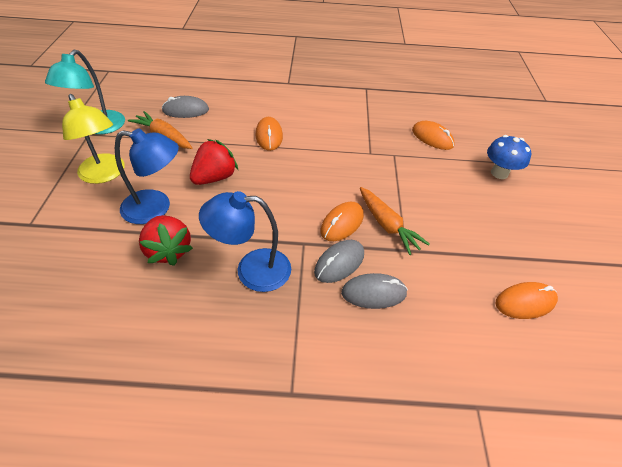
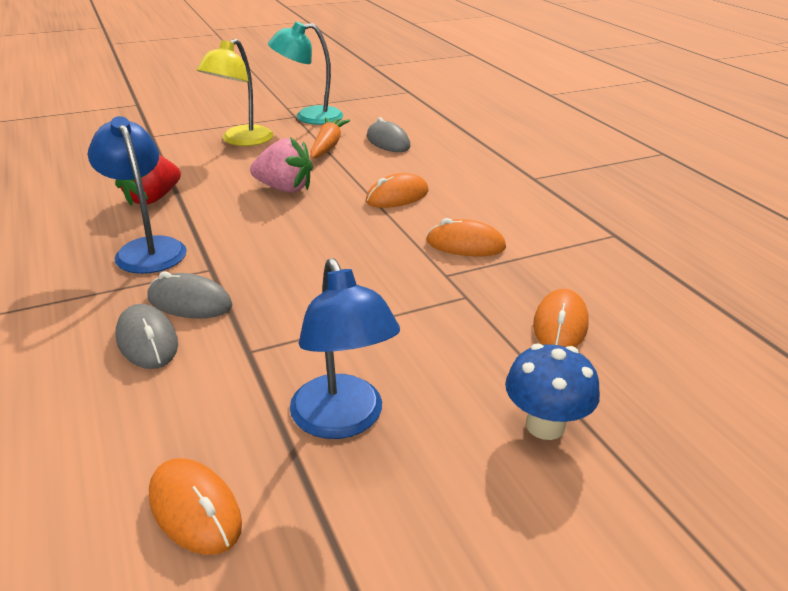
camera: 65 degrees right, 15 degrees down
blue lamp [115,128,179,224] -> blue lamp moved to [290,258,400,439]
red strawberry [190,139,238,185] -> pink strawberry [250,137,313,193]
orange mouse [320,202,364,241] -> orange mouse moved to [426,218,506,256]
orange carrot [360,187,430,255] -> none

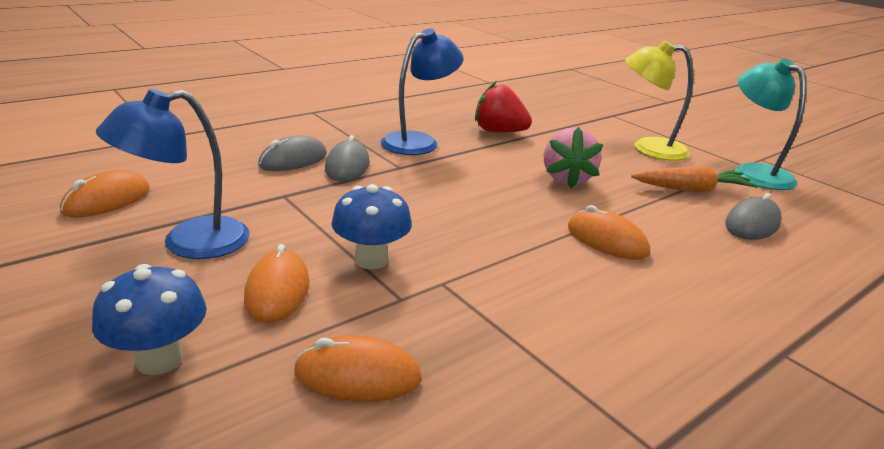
camera: 75 degrees right, 5 degrees down
orange mouse [426,218,506,256] -> orange mouse moved to [244,244,309,323]
none -> blue mushroom [331,184,412,269]

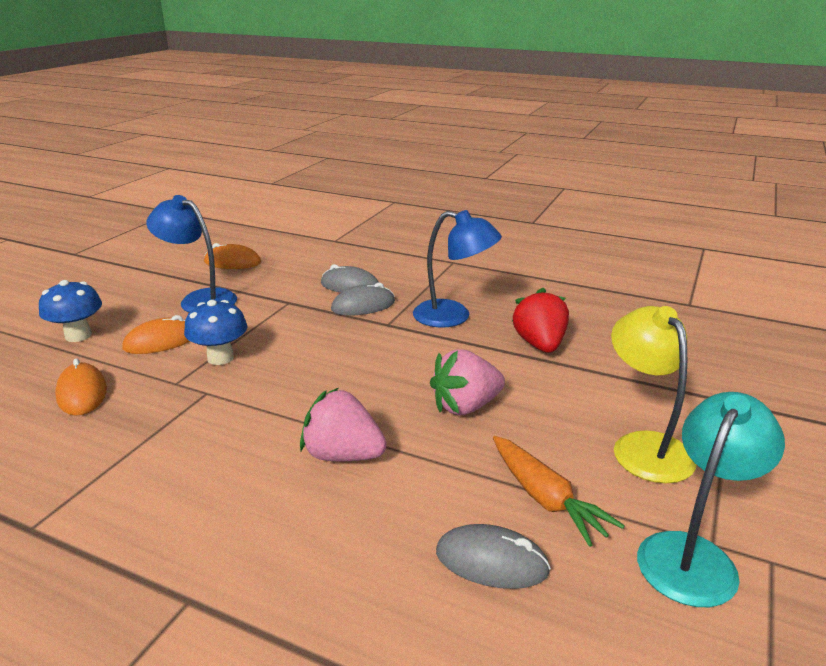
camera: 65 degrees right, 0 degrees up
orange mouse [568,205,650,260] -> pink strawberry [300,388,387,461]

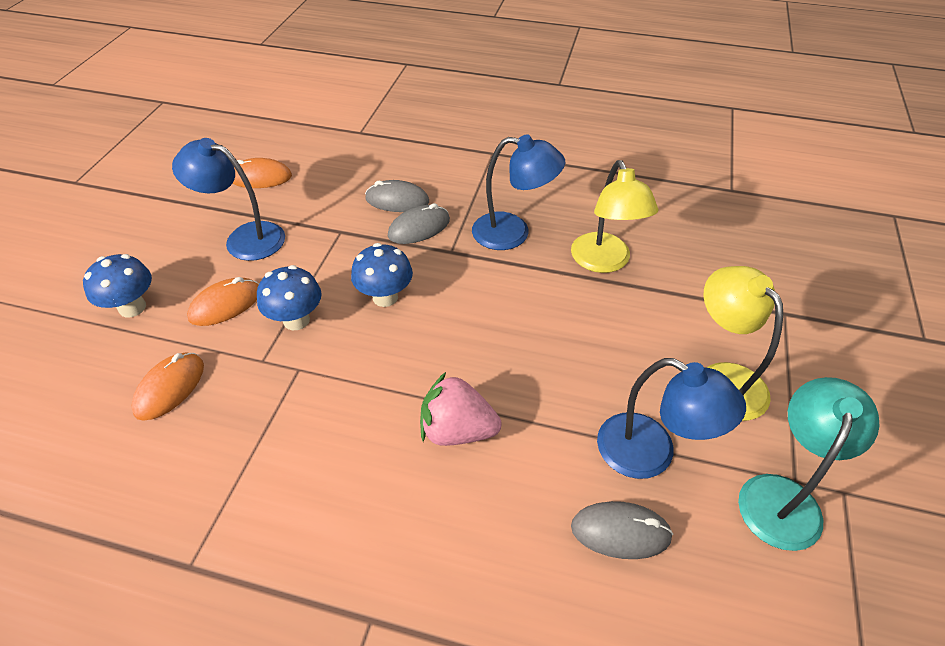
camera: 10 degrees left, 20 degrees up
orange mouse [55,358,107,416] -> orange mouse turned 60 degrees clockwise [131,352,204,421]
pink strawberry [430,350,505,415] -> none
orange carrot [493,436,625,547] -> blue lamp [597,358,746,479]
red strawberry [512,288,569,353] -> yellow lamp [571,160,659,273]
none -> blue mushroom [351,243,413,307]

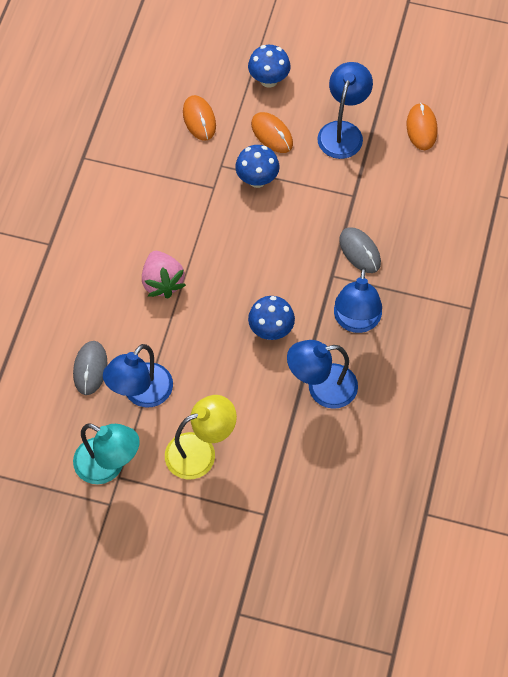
camera: 90 degrees right, 15 degrees up
orange mouse [131,352,204,421] -> orange mouse turned 45 degrees clockwise [183,95,216,141]
blue mushroom [351,243,413,307] -> blue mushroom moved to [248,296,295,340]
grey mouse [365,180,429,212] -> none
pink strawberry [420,372,502,446] -> pink strawberry turned 150 degrees clockwise [142,251,186,299]
yellow lamp [571,160,659,273] -> blue lamp [287,340,358,409]

